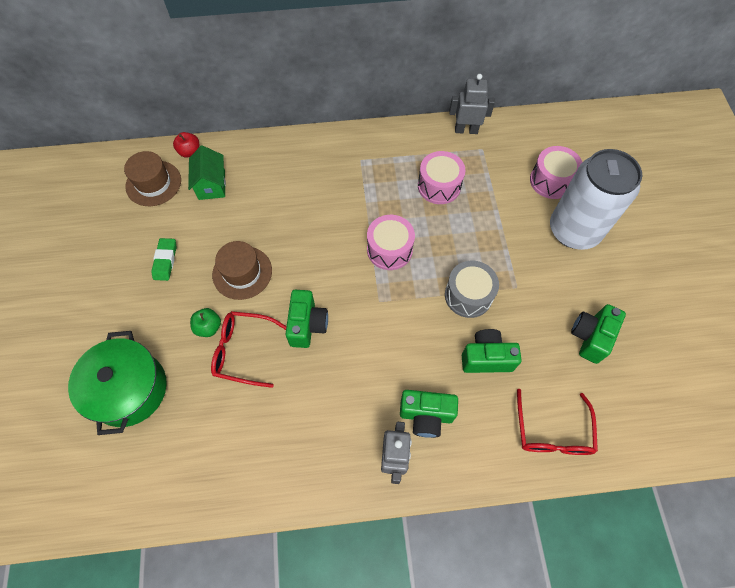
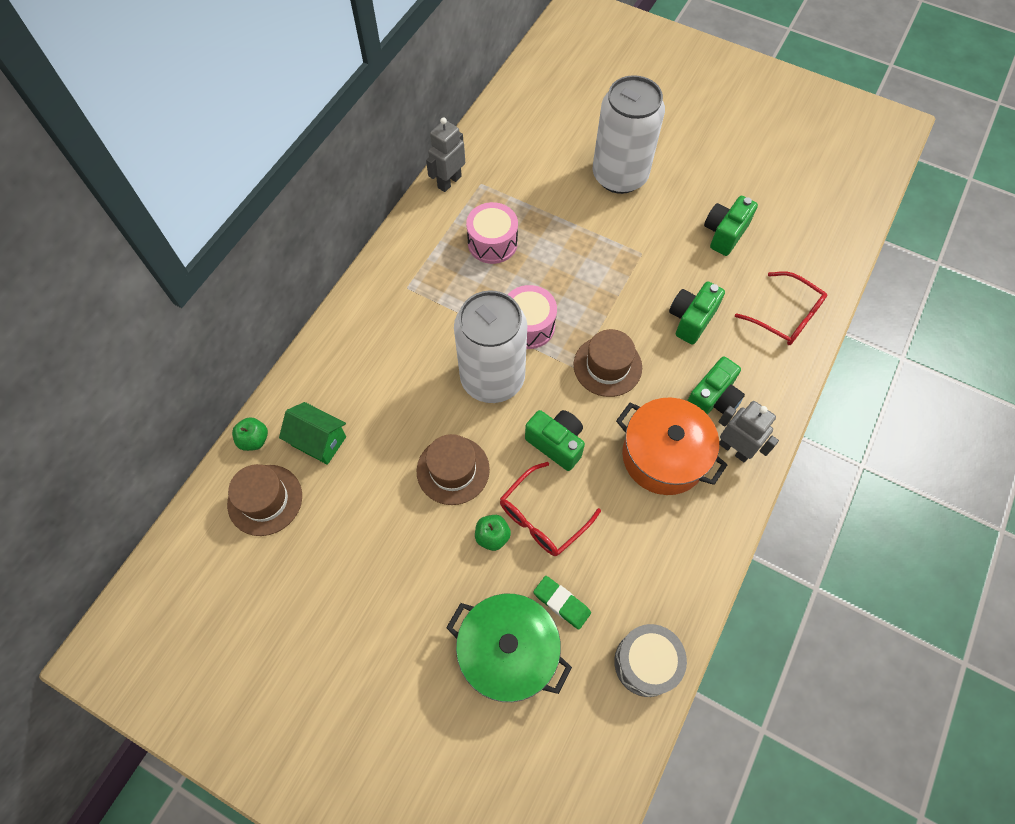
camera: 55 degrees left, 0 degrees up
green eraser [151,238,176,281] -> green eraser moved to [533,576,591,630]
red apple [173,132,199,158] -> green apple [232,417,268,451]
grey drum [445,261,499,318] -> grey drum moved to [614,624,687,697]
pink drum [530,146,582,199] -> none
green camera [571,304,626,364] -> green camera turned 60 degrees clockwise [704,196,758,256]
none -> white can [454,290,527,403]
none -> brown hat [574,329,642,397]
none -> orange pot [616,398,727,495]

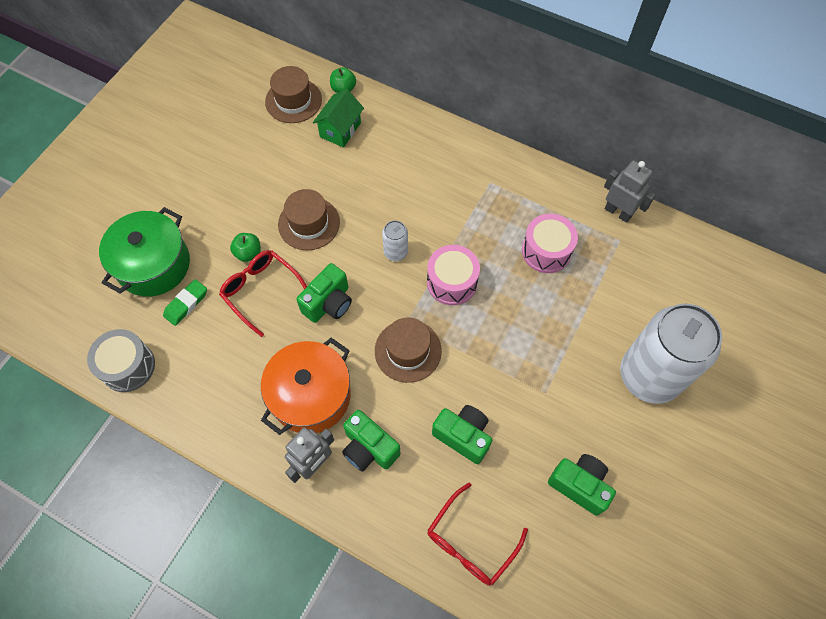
camera: 90 degrees right, 0 degrees up
white can [454,290,527,403] -> white can [382,220,408,261], size x0.41

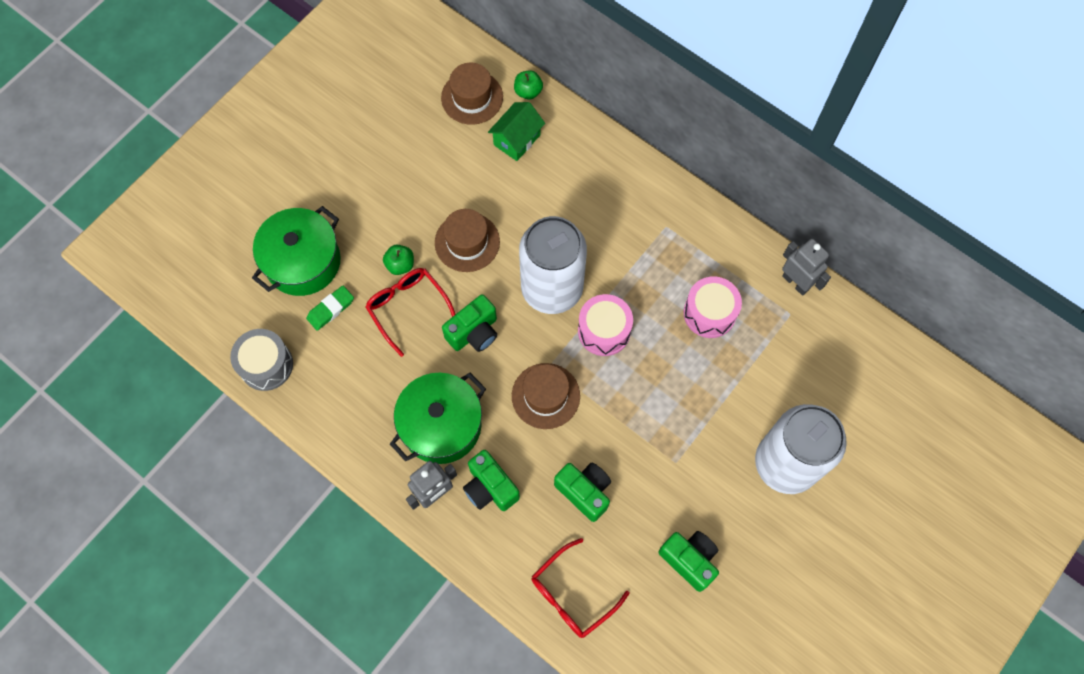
camera: 10 degrees right, 5 degrees up
orange pot [261,338,351,435] -> green pot [390,373,486,464]
white can [382,220,408,261] -> white can [519,216,587,314], size x2.41

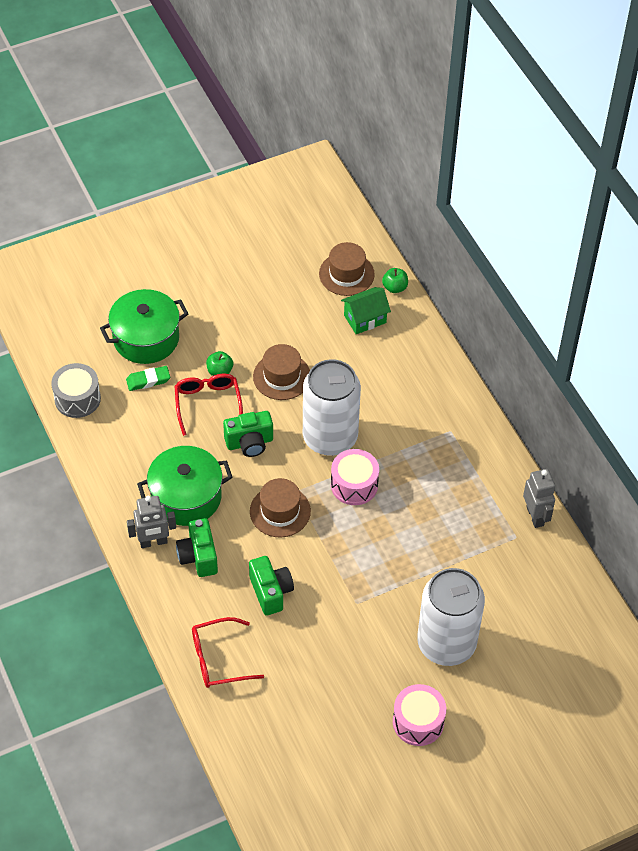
camera: 25 degrees right, 15 degrees down
green camera [658,531,719,592] -> none
pink drum [684,276,742,338] -> pink drum moved to [393,684,446,746]

